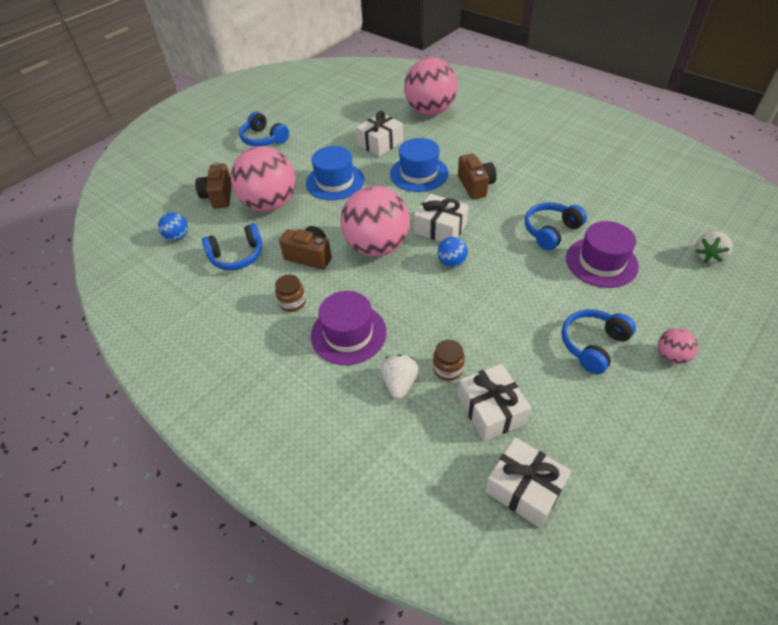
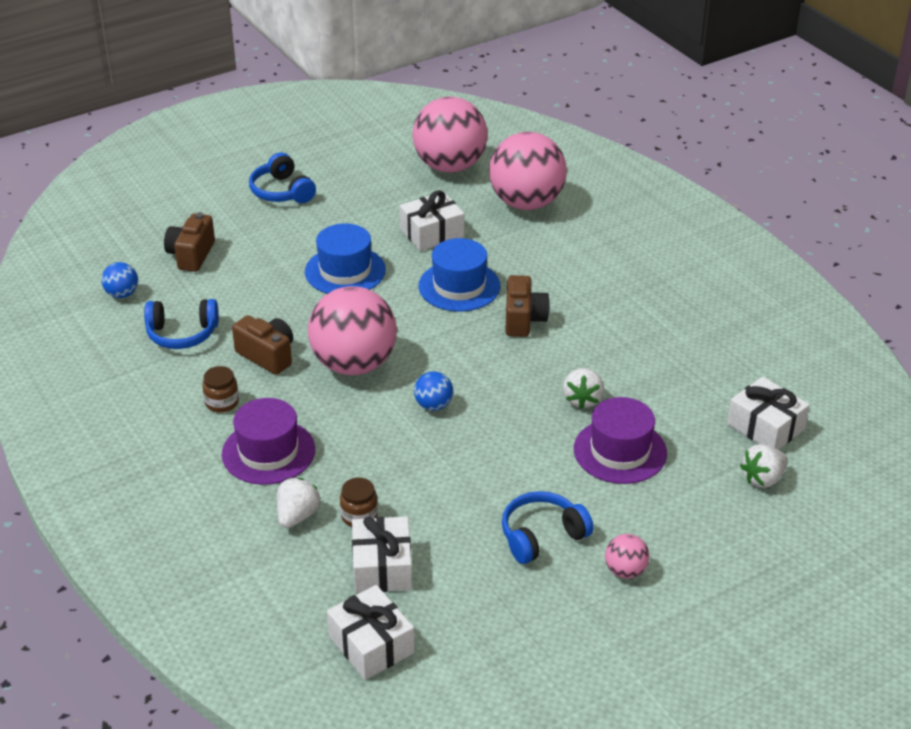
camera: 15 degrees right, 10 degrees down
pink ball [231,146,296,212] -> pink ball moved to [413,97,488,173]
white gift [414,194,468,242] -> white gift moved to [727,376,810,450]
blue headphones [525,202,587,250] -> white strawberry [563,368,604,409]

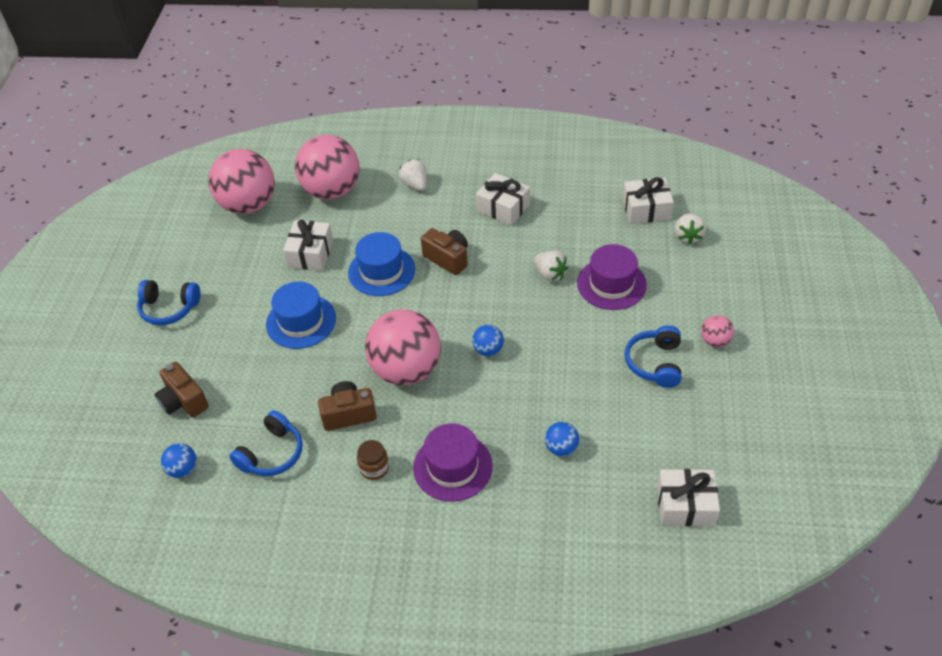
camera: 50 degrees left, 10 degrees up
white strawberry [277,478,321,528] -> white strawberry moved to [399,160,427,191]
brown jar [340,477,378,527] -> blue ball [545,422,579,456]
white gift [352,516,412,593] -> white gift moved to [476,173,530,226]

